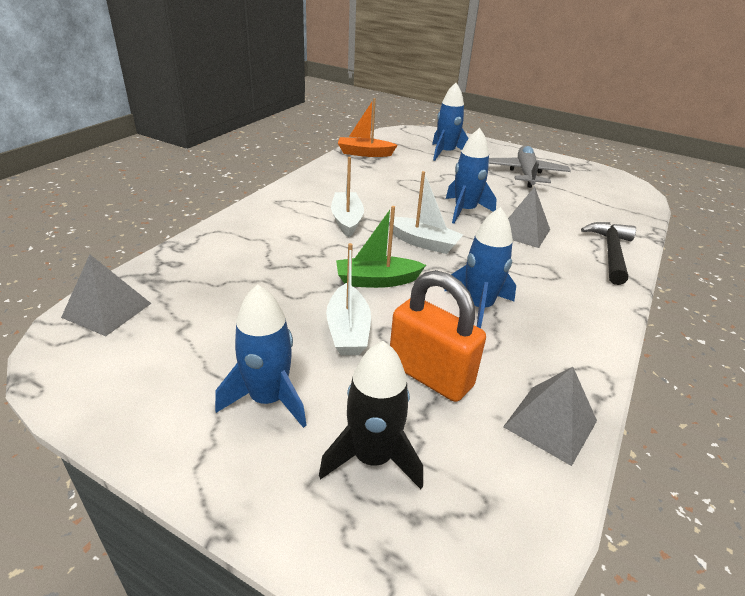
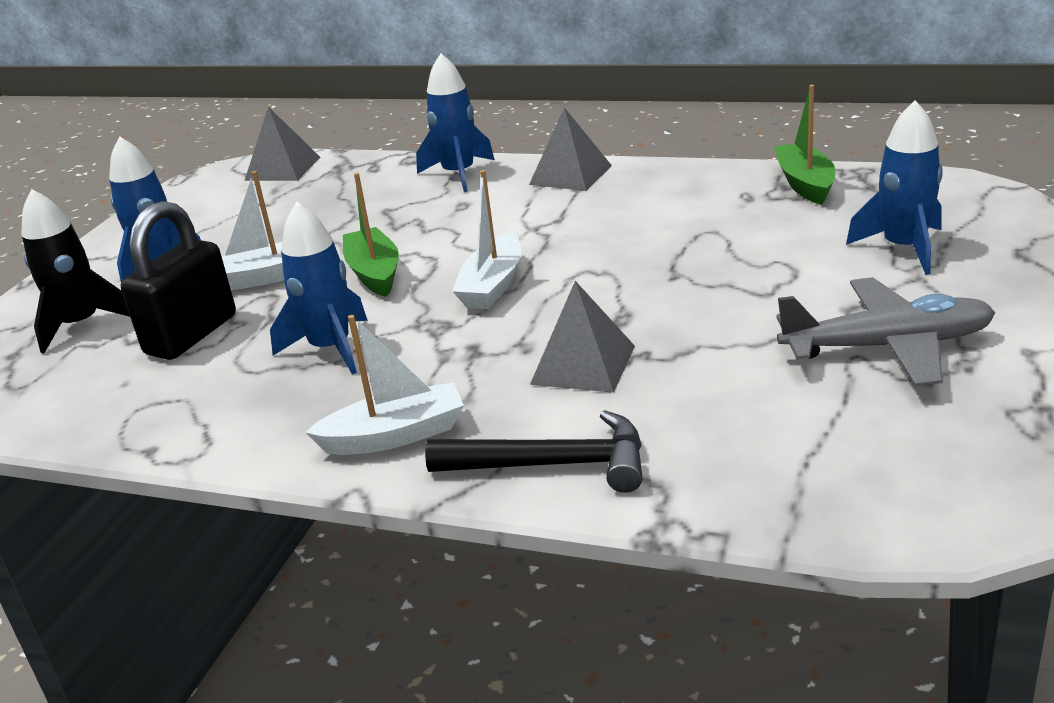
camera: 85 degrees right, 5 degrees down
white boat [331,157,364,237] -> white boat moved to [305,315,464,455]
orange boat [338,98,398,157] -> green boat [774,85,836,205]
orange padlock [390,270,486,402] -> black padlock [121,201,236,360]
blue rocket [446,128,497,224] -> blue rocket moved to [416,54,495,192]
grey pyramid [503,367,597,466] -> grey pyramid moved to [529,107,612,191]

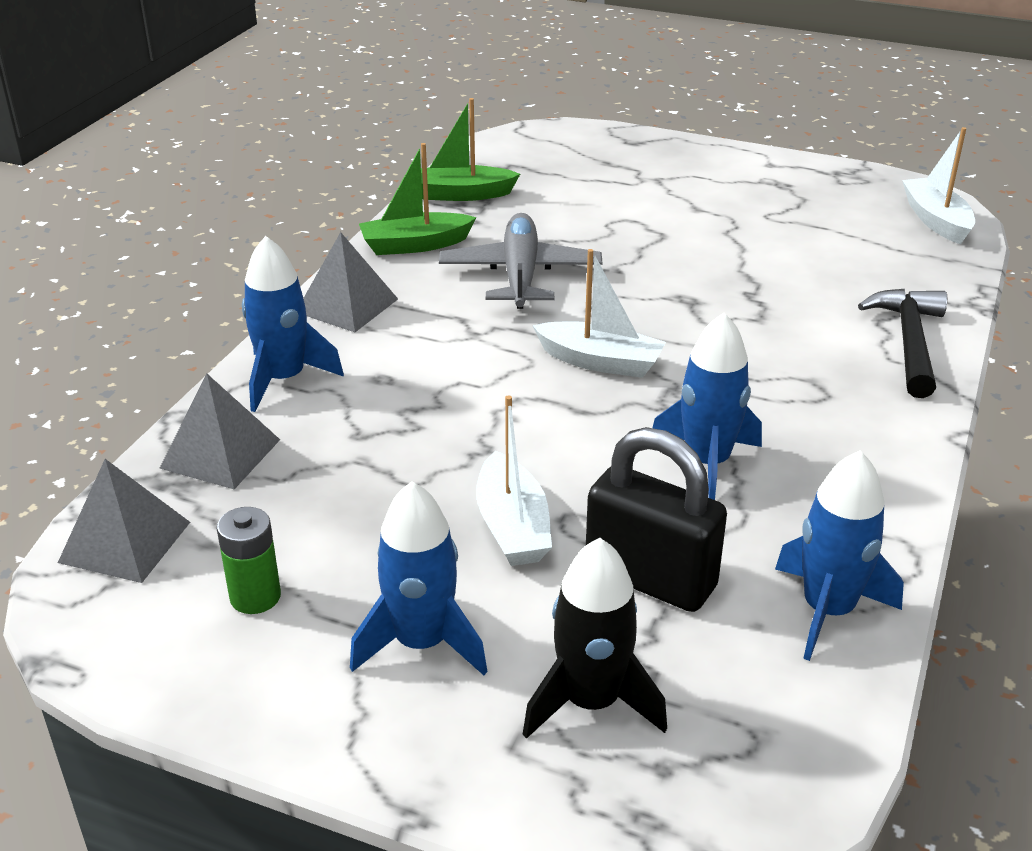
camera: 90 degrees left, 5 degrees up
white boat [305,315,464,455] -> white boat moved to [902,127,975,244]
green boat [343,173,399,297] -> green boat moved to [359,143,476,255]
grey pyramid [530,281,635,393] -> grey pyramid moved to [159,374,280,489]
grey plane [777,277,995,386] -> grey plane moved to [439,213,602,309]
blue rocket [846,100,943,275] -> blue rocket moved to [775,450,904,661]
none -> green battery [217,507,281,614]

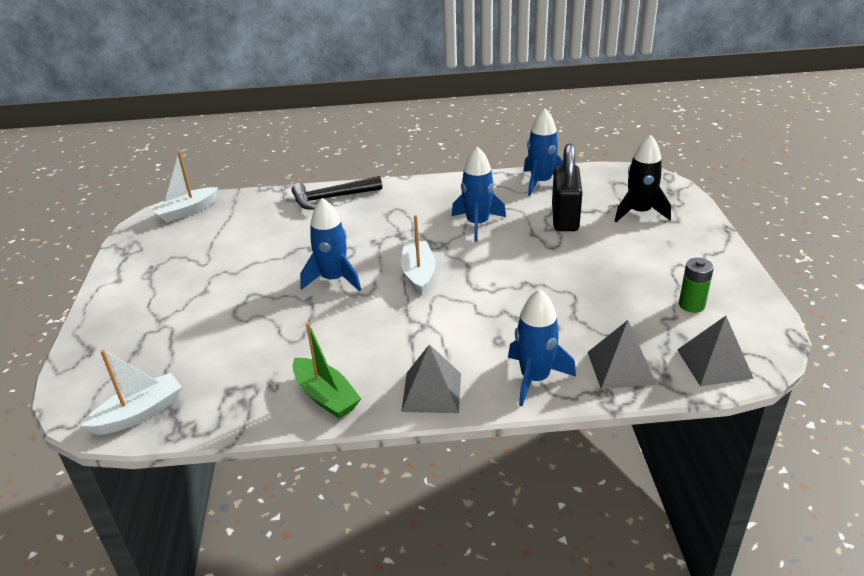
camera: 115 degrees left, 0 degrees up
blue rocket [350,481,488,675] -> blue rocket moved to [300,198,361,291]
green boat [421,98,520,201] -> none
grey plane [439,213,602,309] -> none
white boat [476,395,552,566] -> white boat moved to [81,350,182,435]

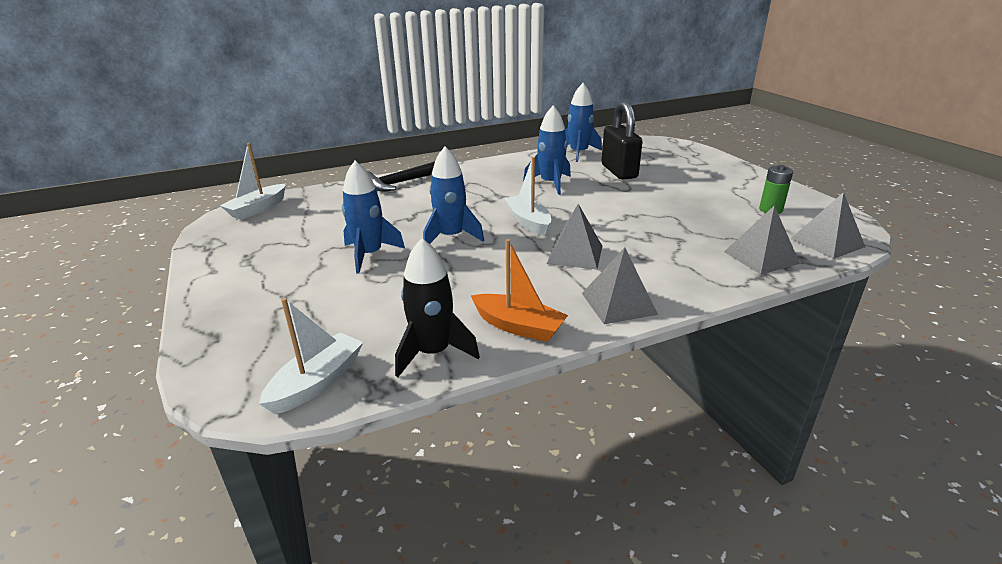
camera: 20 degrees left, 5 degrees down
green boat [293,322,361,419] -> orange boat [471,239,568,342]
blue rocket [508,289,576,406] -> blue rocket moved to [342,161,405,274]
black rocket [615,134,671,222] -> black rocket moved to [395,238,480,377]
none -> grey pyramid [547,204,602,269]

